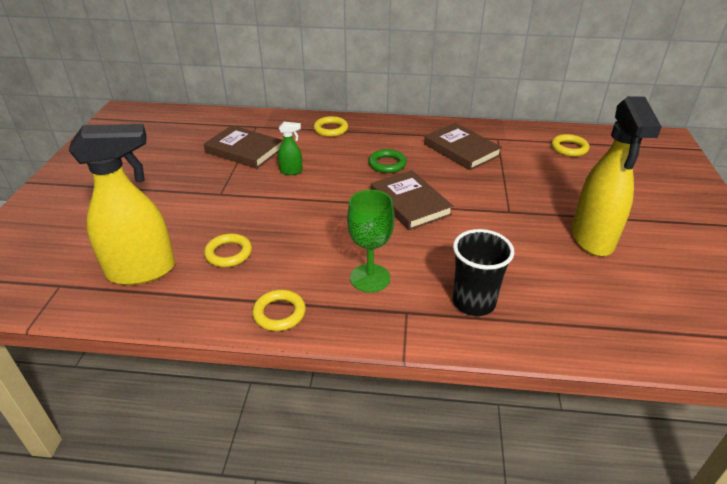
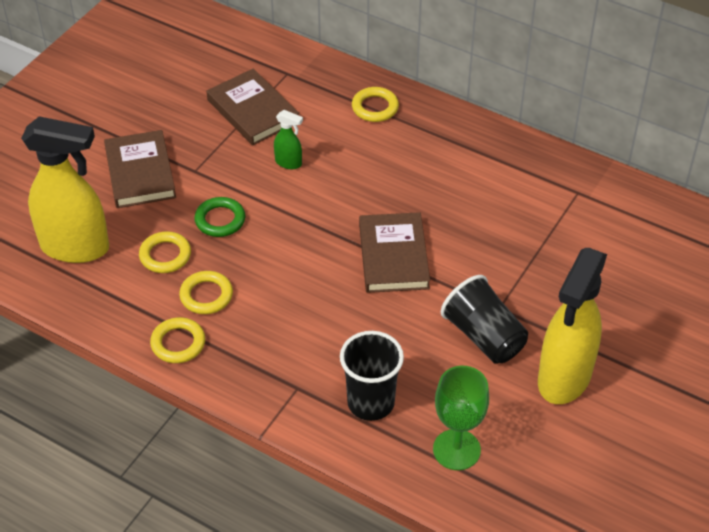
camera: 25 degrees right, 10 degrees up
green goblet [347,190,395,292] -> green goblet moved to [433,366,489,470]
green ring [368,149,407,173] -> green ring moved to [194,197,245,237]
brown book [424,123,502,170] -> brown book moved to [104,130,176,208]
yellow ring [551,134,590,157] -> yellow ring moved to [179,271,233,314]
none -> black cup [441,275,528,364]

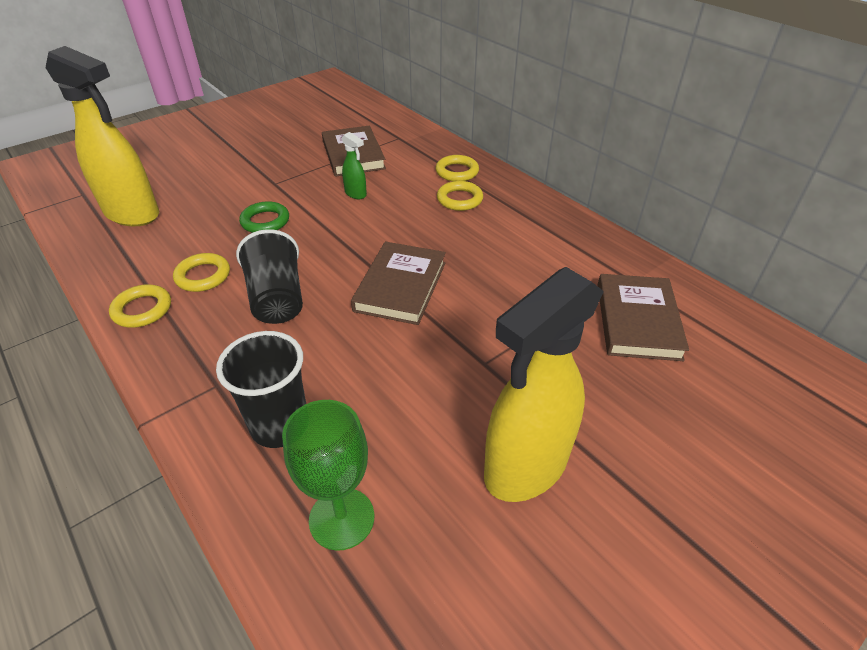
camera: 20 degrees right, 5 degrees down
brown book [104,130,176,208] -> brown book moved to [598,274,689,361]
yellow ring [139,231,191,273] -> yellow ring moved to [437,181,483,211]
black cup [441,275,528,364] -> black cup moved to [236,229,303,324]

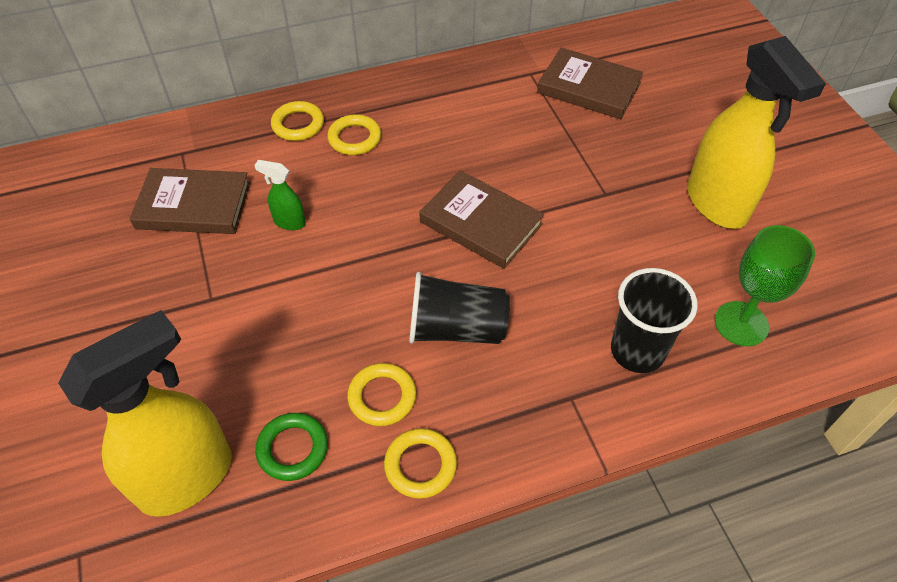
camera: 70 degrees left, 10 degrees up
green ring [239,201,289,233] -> green ring moved to [255,413,328,481]
green spray bottle [342,132,367,199] -> green spray bottle turned 135 degrees counterclockwise [254,160,306,230]

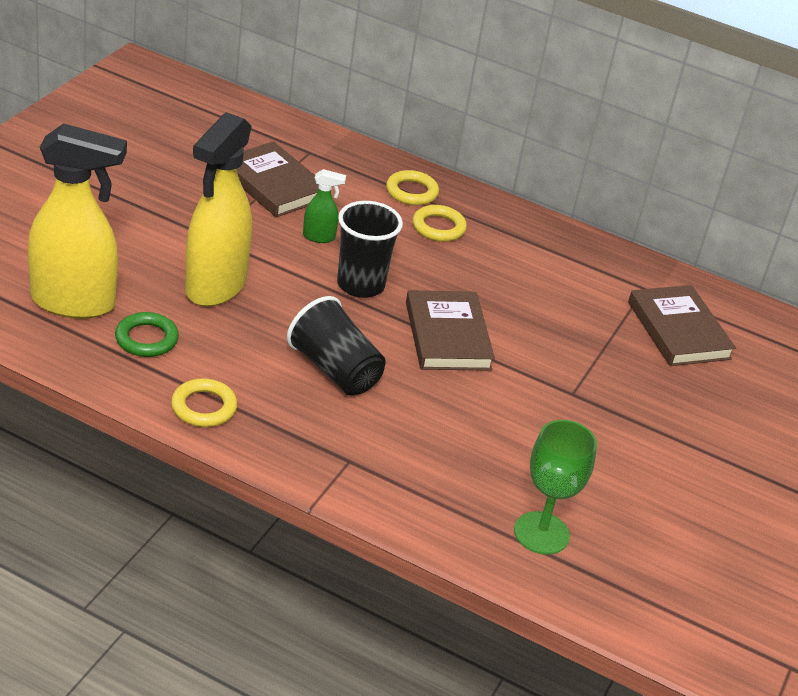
camera: 40 degrees right, 15 degrees down
green spray bottle [254,160,306,230] -> green spray bottle turned 120 degrees clockwise [303,169,346,243]
yellow ring [347,363,416,426] -> none
black cup [611,268,697,373] -> black cup moved to [337,201,403,298]
yellow spray bottle [687,36,826,229] -> yellow spray bottle moved to [185,112,252,307]

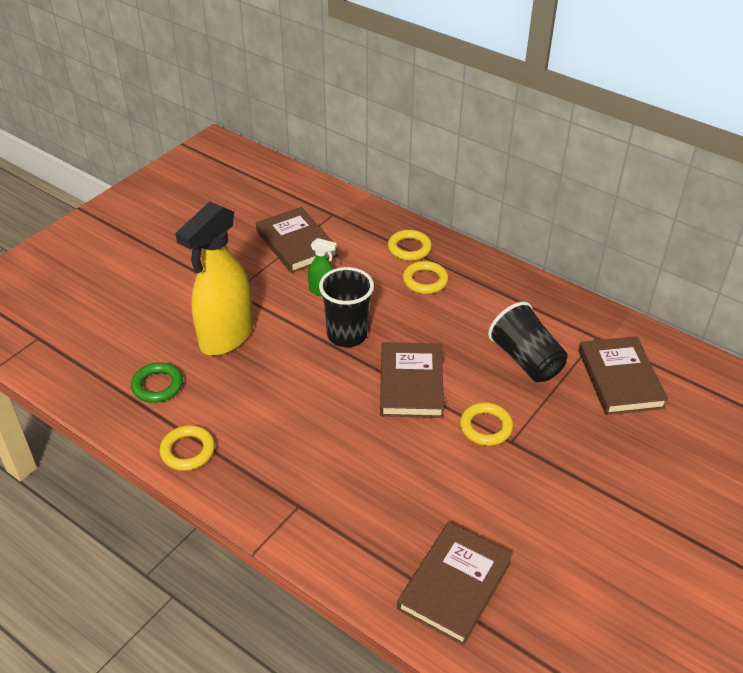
camera: 15 degrees right, 5 degrees up
yellow spray bottle [28,123,127,319] -> none
black cup [287,296,386,396] -> black cup moved to [488,302,568,382]
green goblet [514,420,597,555] -> brown book [397,522,513,646]
none -> yellow ring [460,402,513,446]

